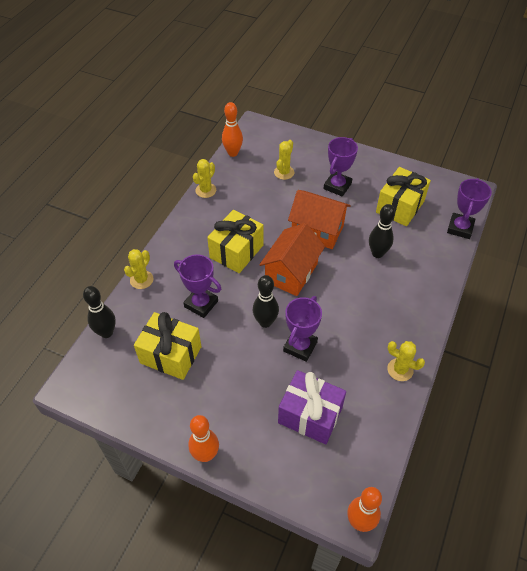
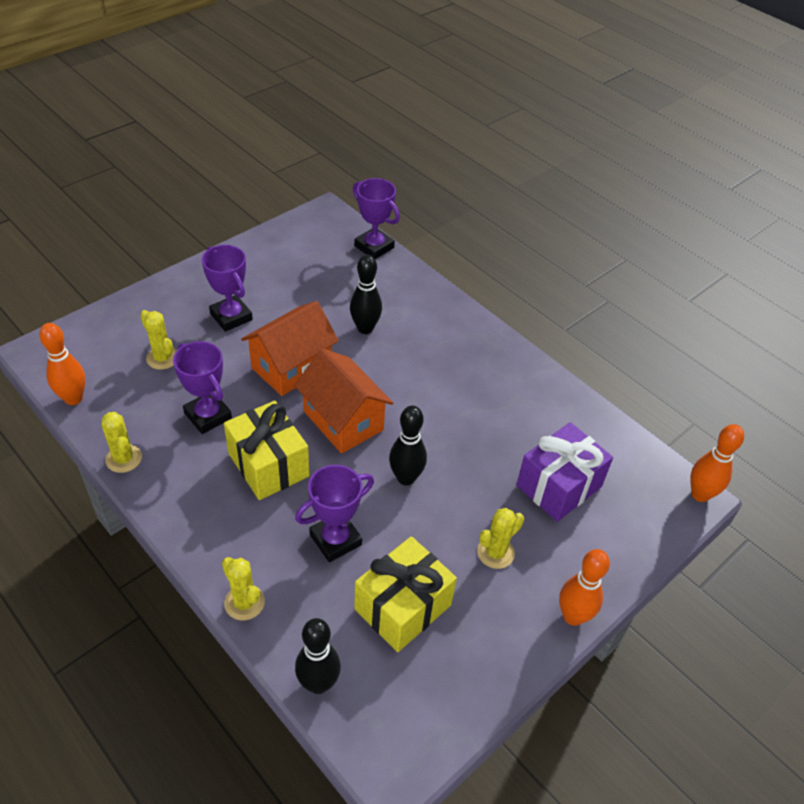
camera: 70 degrees left, 5 degrees down
purple trophy [283,296,322,362] -> purple trophy moved to [173,341,232,434]
yellow gift [376,167,431,226] -> none
yellow cactus [387,341,425,381] -> yellow cactus moved to [477,508,524,569]

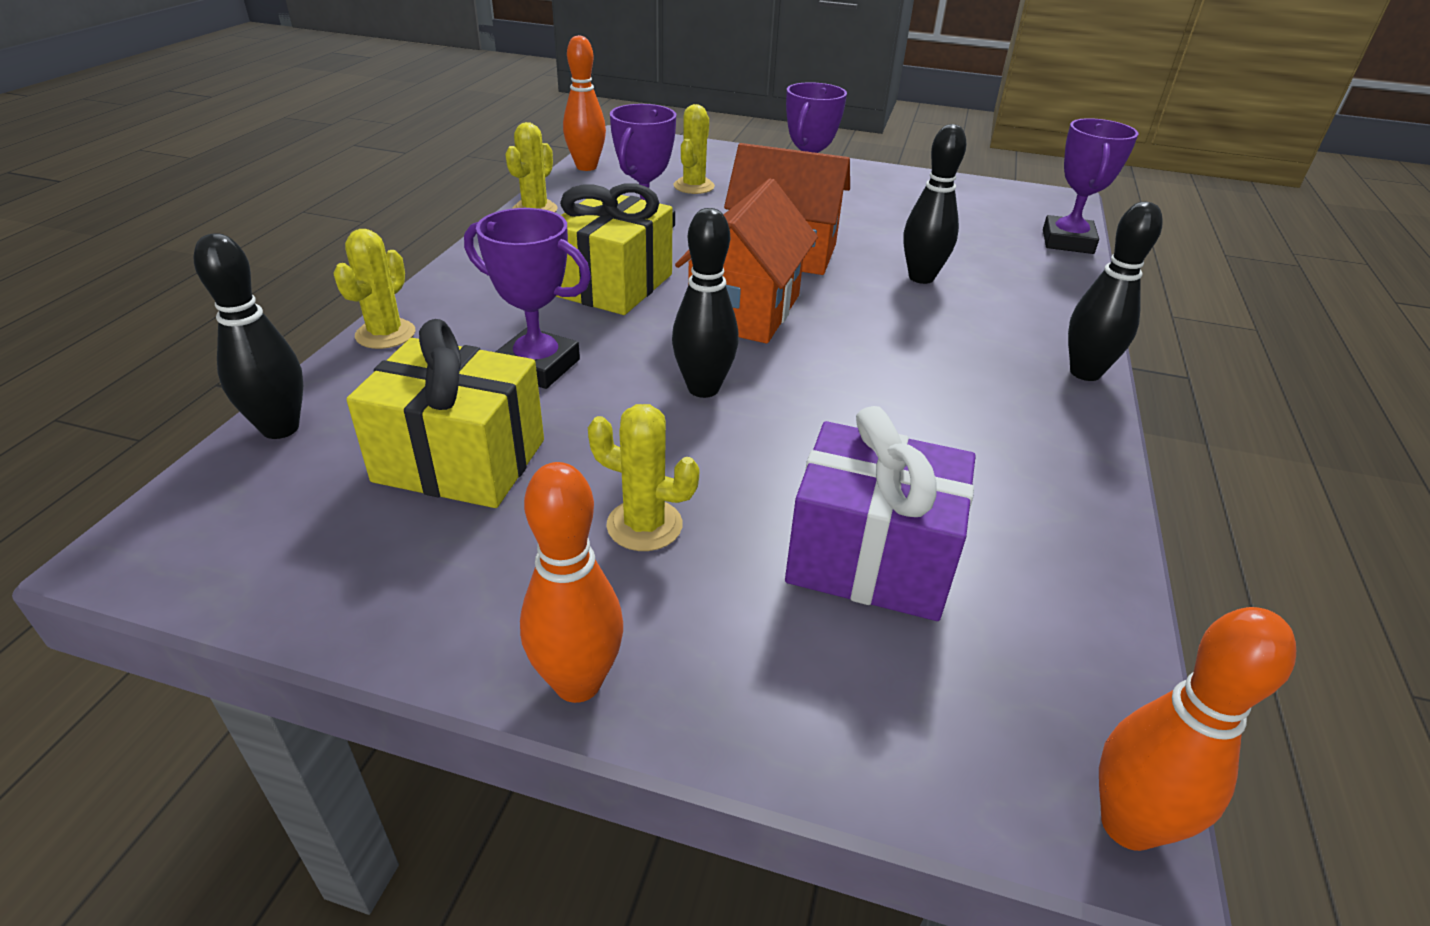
camera: 60 degrees right, 10 degrees down
none -> black bowling pin [1068,202,1163,381]

